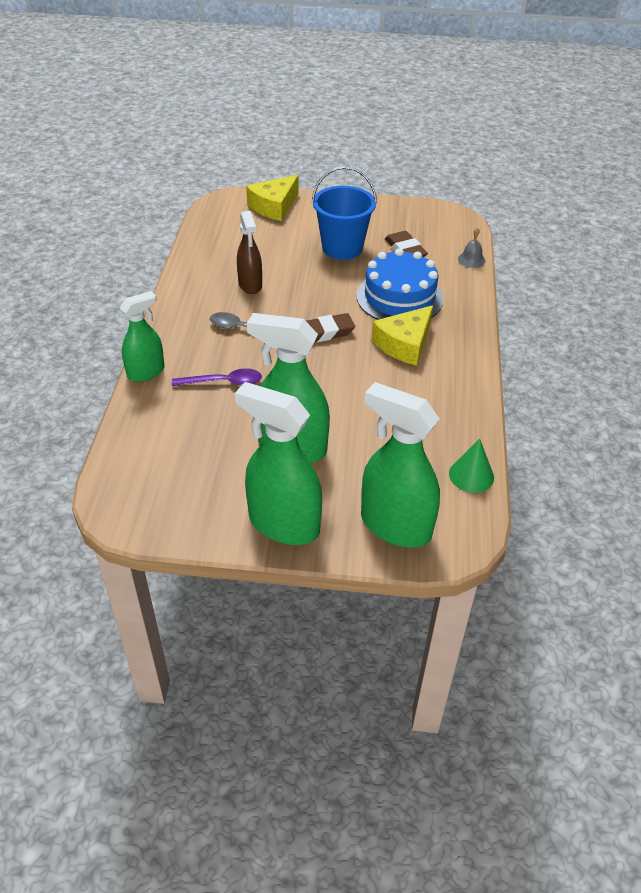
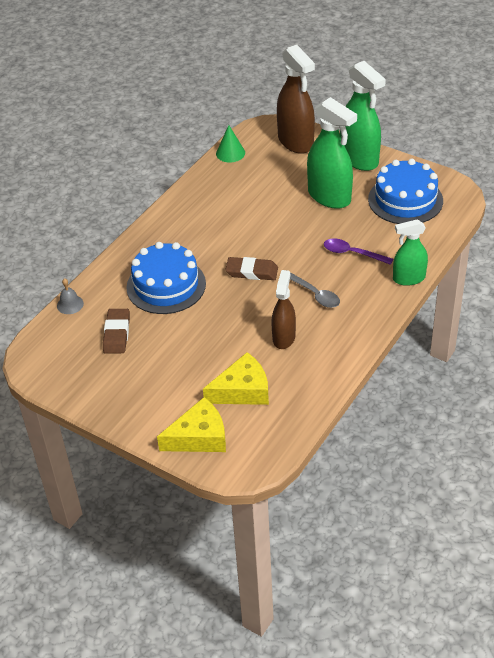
camera: 150 degrees left, 0 degrees up
blue bucket [312,166,377,260] -> none
green spray bottle [361,382,440,548] -> brown spray bottle [277,45,315,154]
yellow cheese [371,305,433,366] -> yellow cheese moved to [203,352,269,405]
none -> blue cake [368,159,443,224]

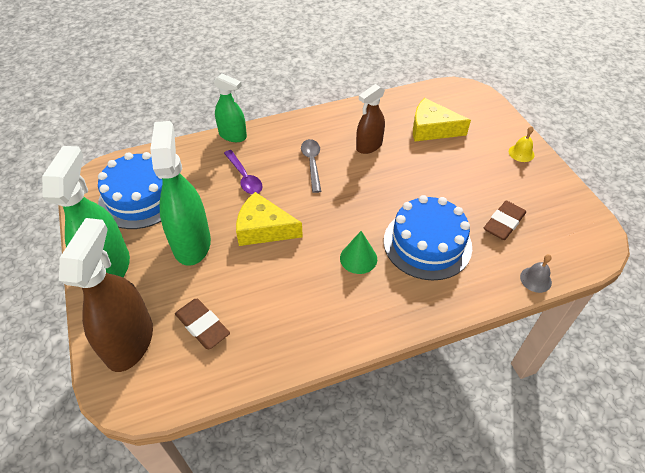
camera: 145 degrees left, 5 degrees up
yellow cheese [157,397,226,452] -> yellow cheese moved to [236,192,303,246]
green cone [216,125,245,162] -> green cone moved to [340,231,377,274]
brown eraser [225,257,278,280] -> brown eraser moved to [175,299,230,349]
none -> yellow bell [509,126,534,162]

